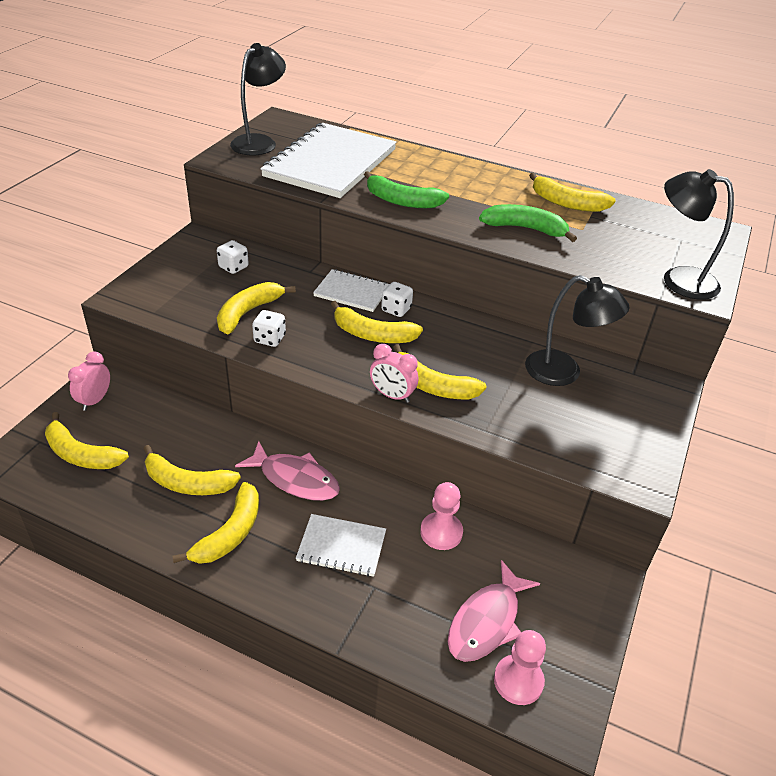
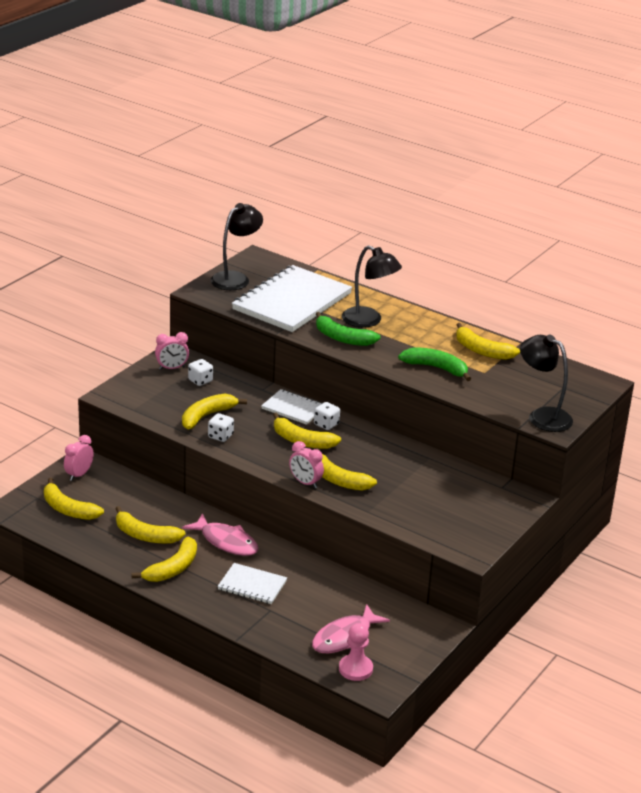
camera: 10 degrees right, 10 degrees down
pink pawn [420,482,463,550] -> none
black lamp [525,275,630,386] -> black lamp moved to [342,245,402,328]
none -> pink clock [155,332,189,370]

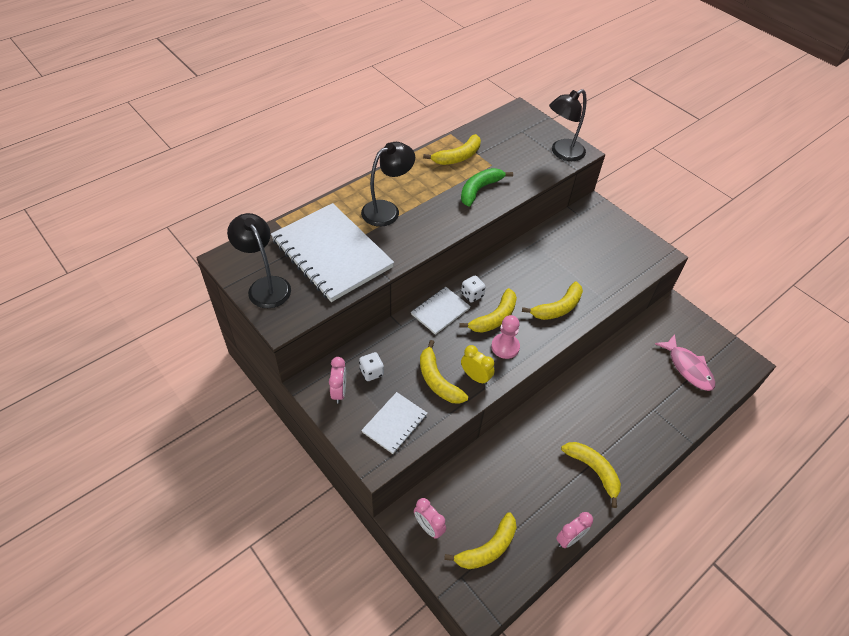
camera: 75 degrees left, 20 degrees up
yellow banana [115,506,185,544] -> none
pink fish [182,513,259,556] -> none
white dice [208,413,234,442] -> yellow clock [461,345,494,385]
white notebook [217,563,287,604] -> white notebook moved to [361,392,427,454]
pink clock [289,441,324,488] -> pink clock moved to [556,512,593,548]
green banana [316,312,381,346] -> none
pink pawn [339,623,373,681] -> pink pawn moved to [491,315,520,359]

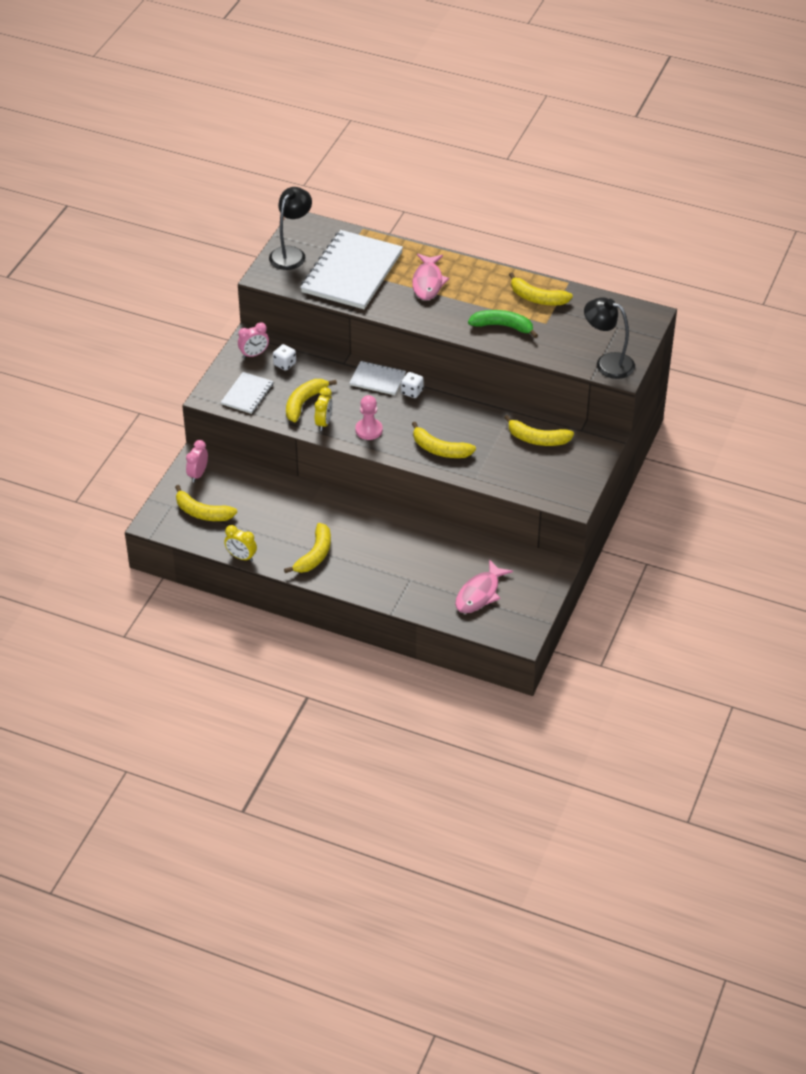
camera: 65 degrees right, 5 degrees down
black lamp [361,142,415,227] -> pink fish [412,254,449,300]
white notebook [361,392,427,454] -> white notebook turned 75 degrees counterclockwise [221,372,274,414]
yellow banana [459,288,517,333] -> yellow banana moved to [504,415,574,446]
pink clock [556,512,593,548] -> yellow clock [224,525,257,562]

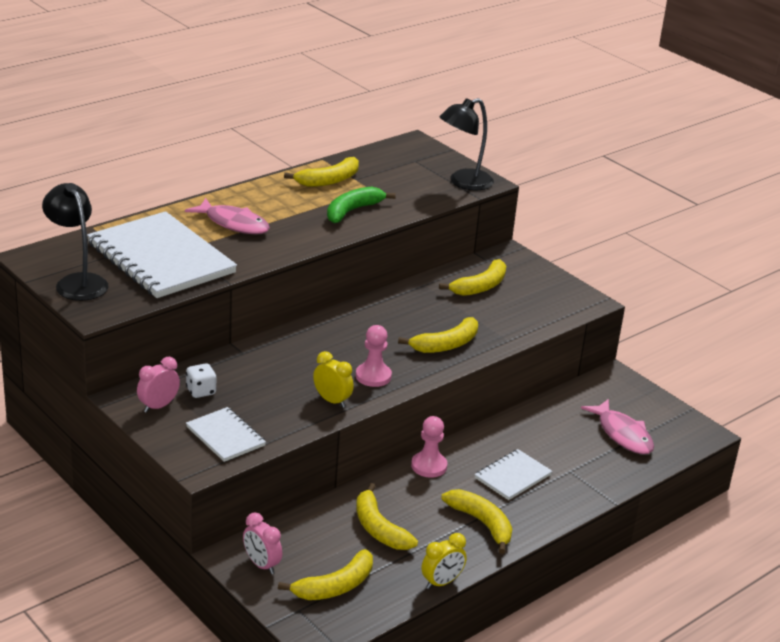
camera: 65 degrees left, 15 degrees down
pink clock [238,323,269,358] -> pink clock turned 135 degrees counterclockwise [137,357,180,413]
yellow banana [286,379,337,422] -> yellow banana moved to [356,483,418,550]
white notebook [350,361,406,395] -> white notebook moved to [474,449,553,500]
white dice [401,372,424,398] -> none
none -> pink pawn [411,416,447,478]

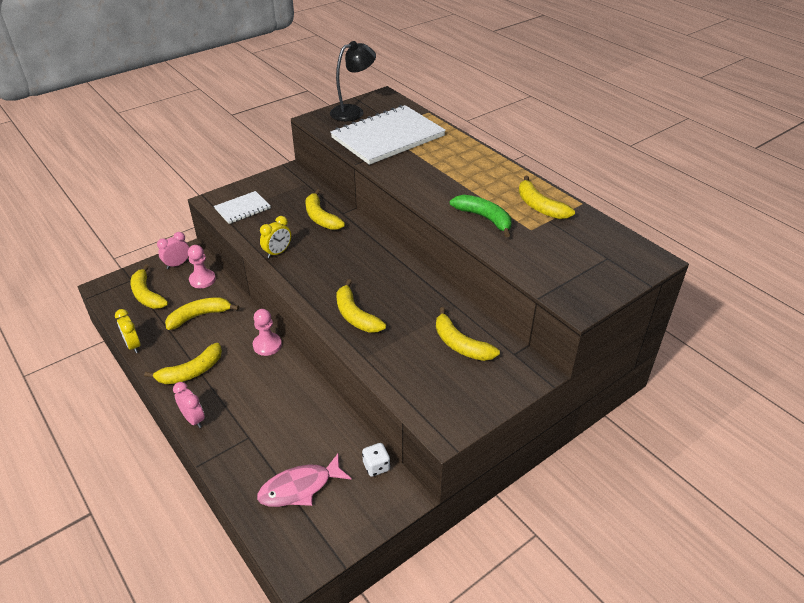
camera: 95 degrees right, 10 degrees up
pink clock [137,357,180,413] -> pink clock moved to [173,382,205,428]
pink fish [185,198,270,234] -> none
white dice [186,363,217,398] -> white dice moved to [362,443,390,477]
pink pawn [356,325,392,387] -> pink pawn moved to [188,245,216,288]
black lamp [440,98,494,190] -> none
white notebook [474,449,553,500] -> none
none -> yellow banana [305,189,345,230]

